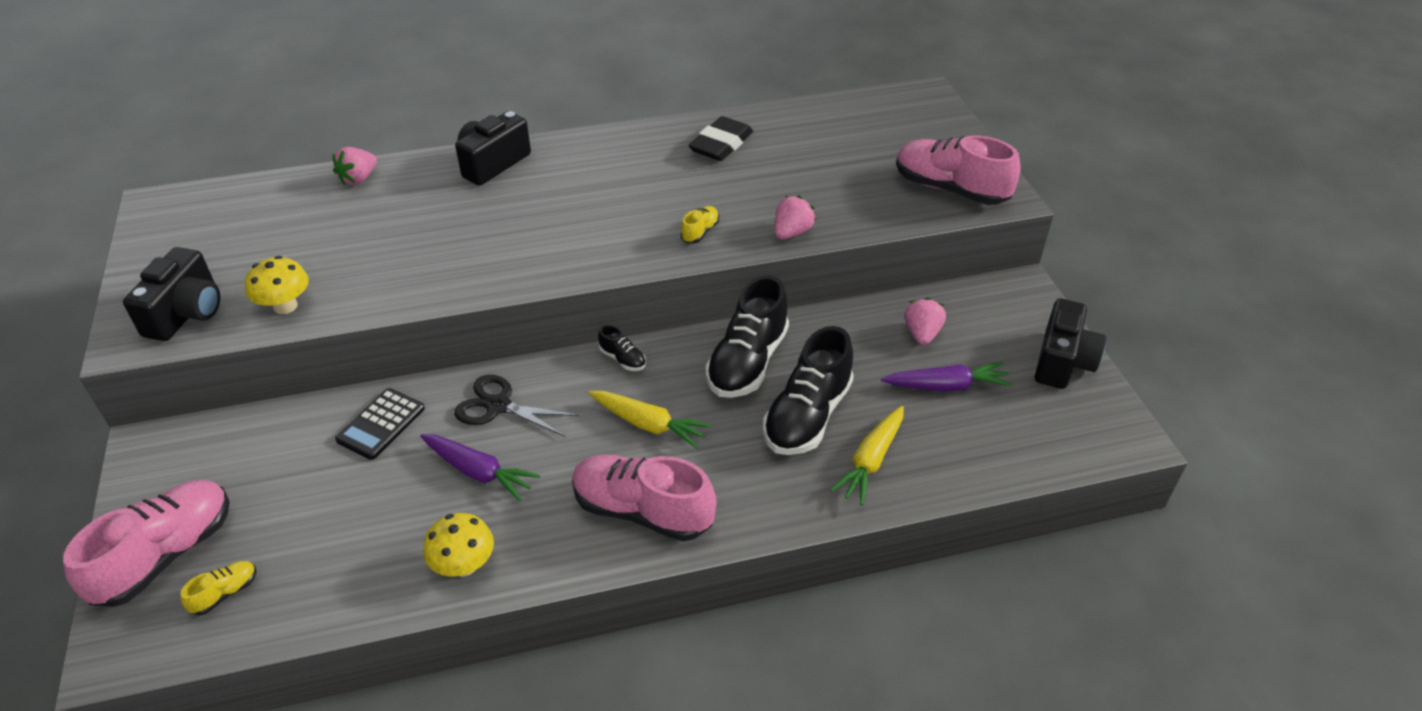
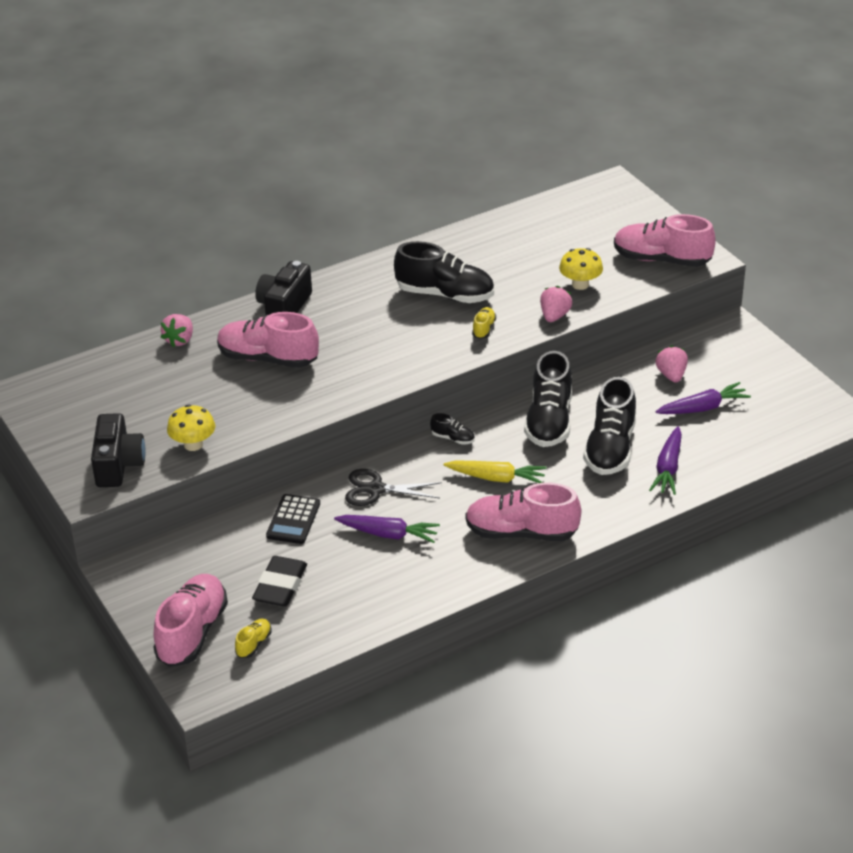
camera: 15 degrees left, 5 degrees down
yellow mushroom [423,513,494,577] -> yellow mushroom moved to [559,248,603,290]
black eraser [688,116,753,161] -> black eraser moved to [252,556,307,607]
yellow carrot [830,406,904,505] -> purple carrot [649,426,682,495]
black camera [1035,298,1106,389] -> none
none -> pink shoe [217,312,319,368]
none -> black shoe [394,241,494,303]

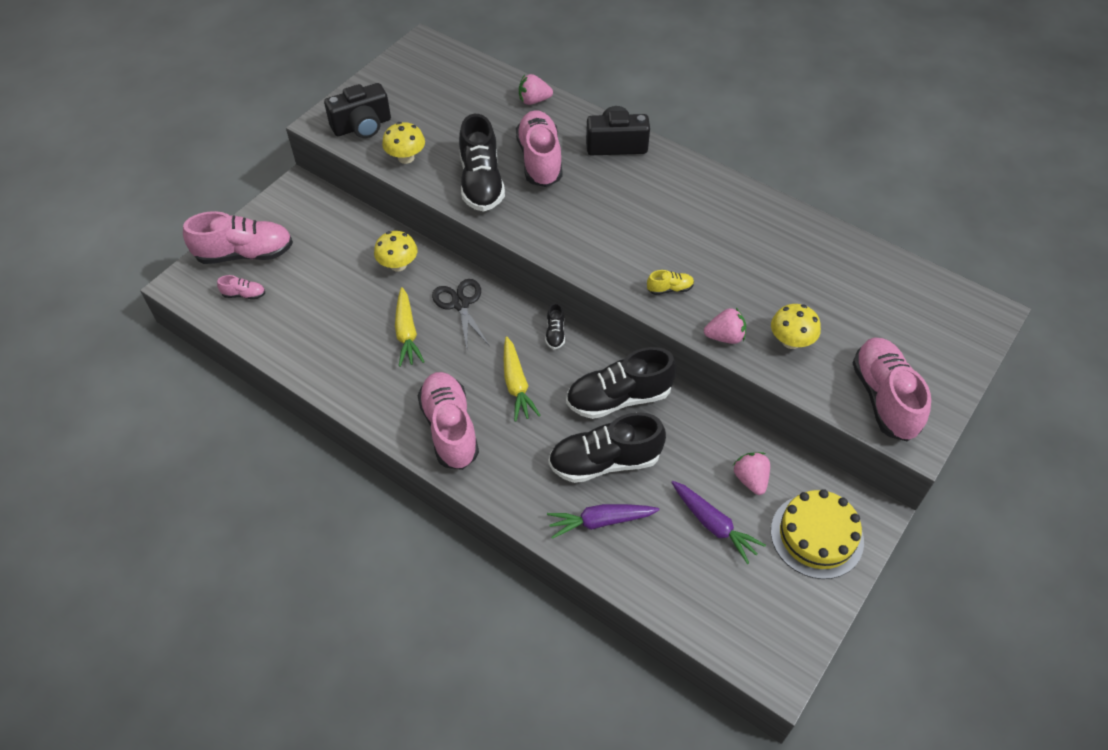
camera: 65 degrees right, 15 degrees up
yellow shoe [235,619,272,658] -> pink shoe [217,275,265,300]
black eraser [252,556,307,607] -> none
black calculator [266,494,320,544] -> yellow mushroom [374,231,418,272]
purple carrot [334,515,440,543] -> yellow carrot [395,287,424,367]
black shoe [394,241,494,303] -> black shoe moved to [459,114,505,212]
pink strawberry [656,345,688,383] -> pink strawberry turned 75 degrees counterclockwise [733,452,770,495]
none -> yellow cake [771,489,864,579]

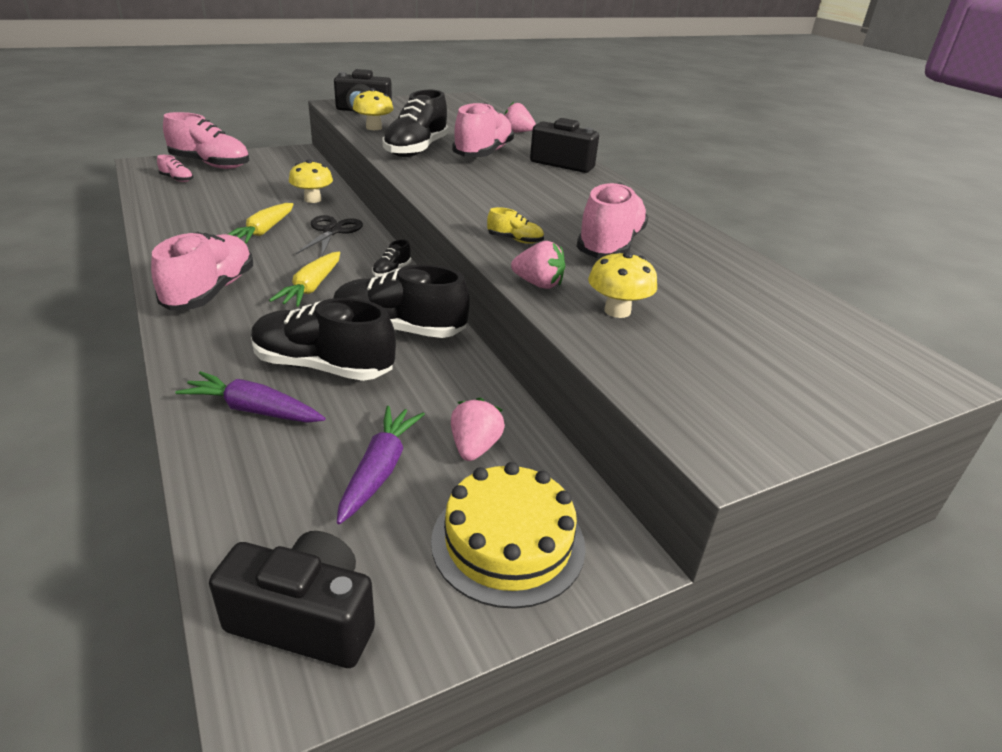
camera: 25 degrees right, 20 degrees down
purple carrot [671,481,766,564] -> purple carrot turned 150 degrees counterclockwise [337,406,425,524]
pink shoe [853,337,931,442] -> pink shoe moved to [577,182,648,259]
none -> black camera [209,531,375,668]

